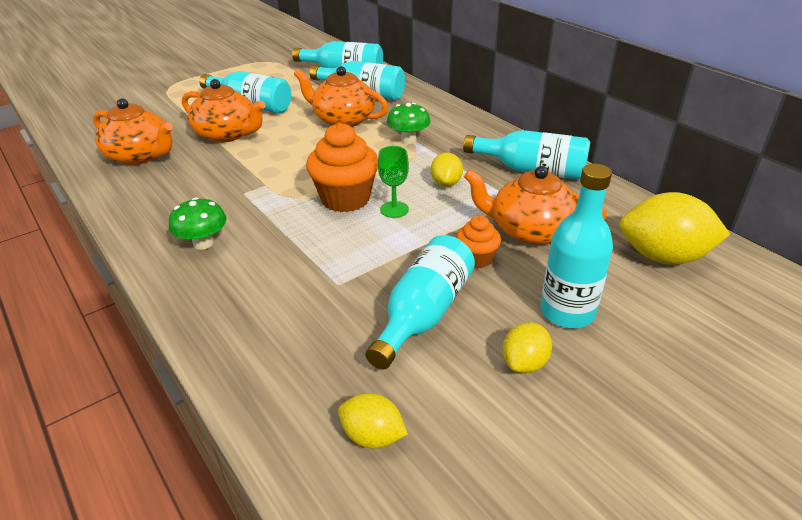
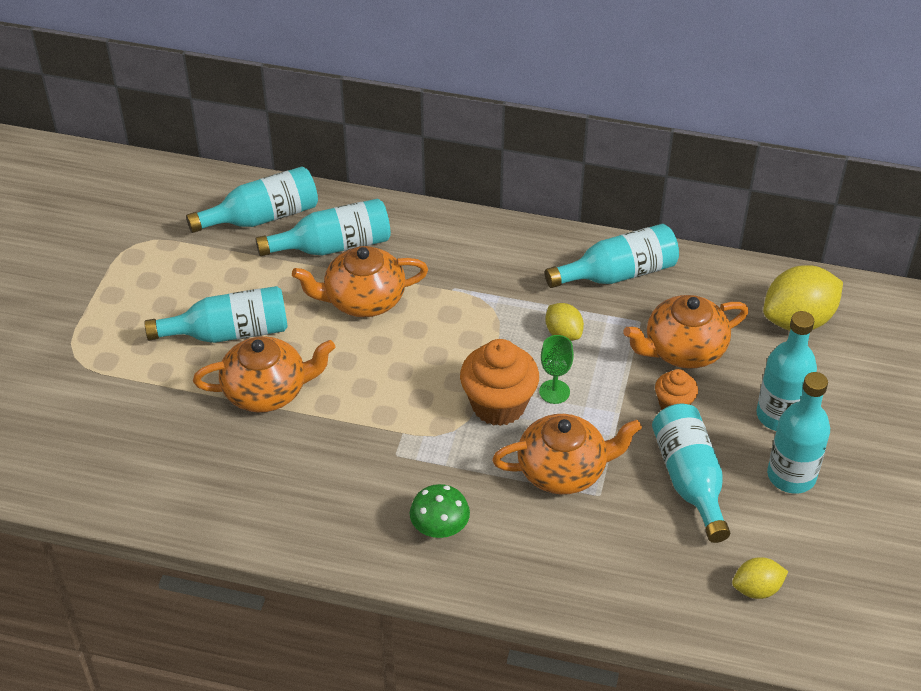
camera: 40 degrees left, 10 degrees up
orange teapot [93,98,173,165] -> orange teapot moved to [492,414,642,495]
green mushroom [387,103,430,144] -> none
yellow lemon [503,322,552,373] -> turquoise bottle [767,372,830,494]

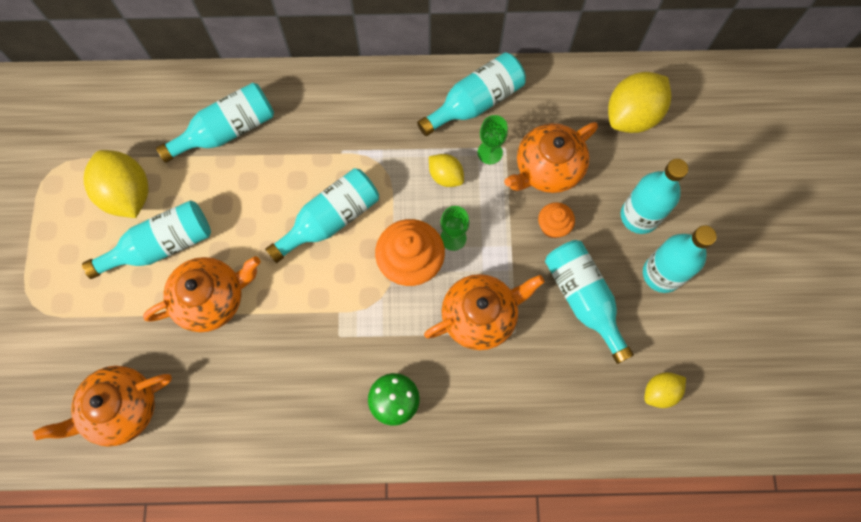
camera: 15 degrees left, 25 degrees up
turquoise bottle [186,166,318,233] -> turquoise bottle moved to [265,168,379,263]
orange teapot [292,246,428,317] -> orange teapot moved to [33,366,172,447]
none -> yellow lemon [84,150,149,218]
none -> green goblet [477,115,508,164]

